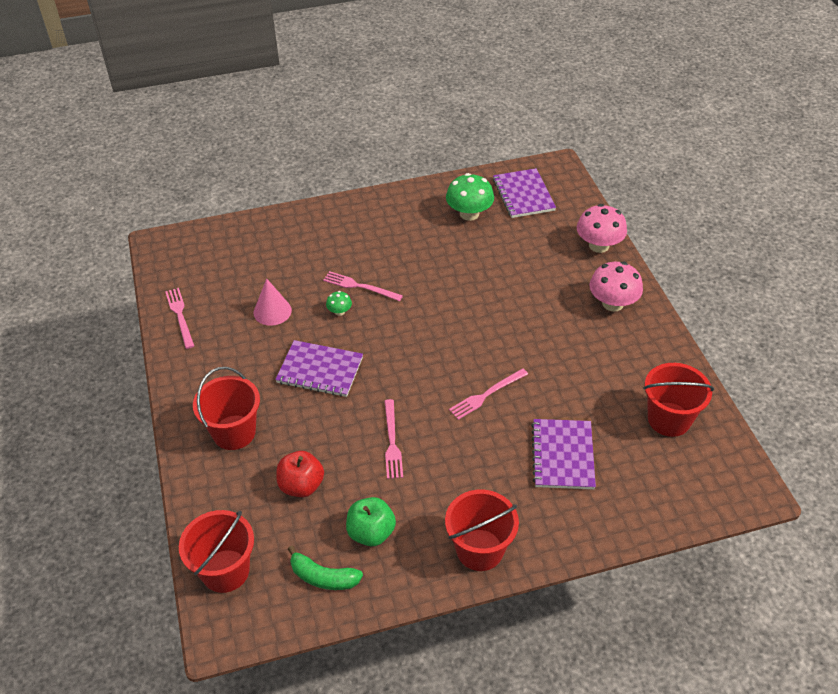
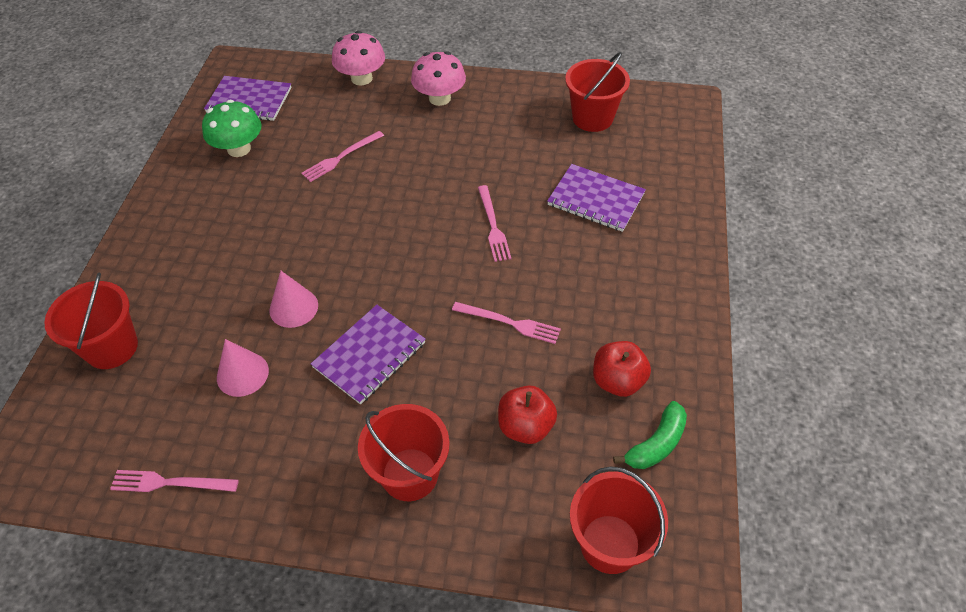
camera: 65 degrees left, 5 degrees up
pink fork [323,271,403,301] -> pink fork moved to [301,131,384,182]
green mushroom [326,291,352,316] -> pink cone [269,271,318,328]
green apple [346,497,396,546] -> red apple [593,341,651,397]
red bucket [445,489,519,571] -> red bucket moved to [44,272,138,369]

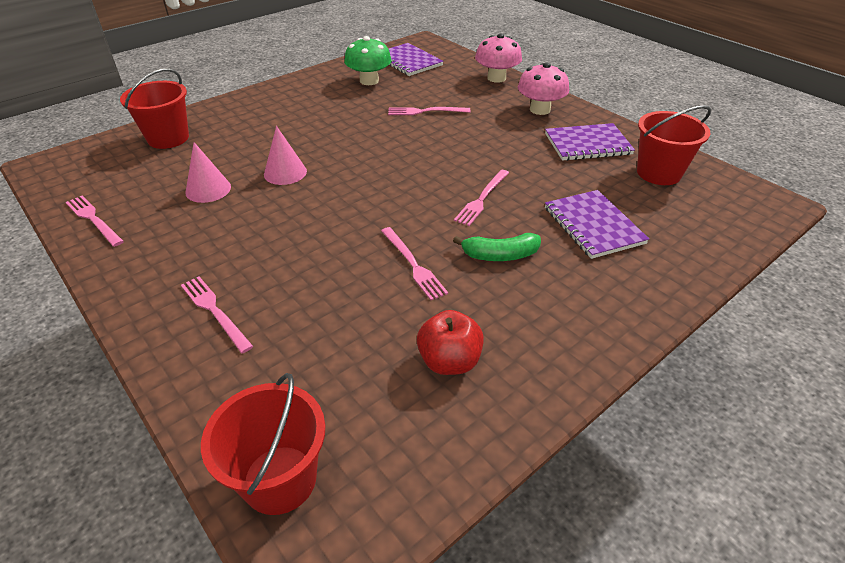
camera: 40 degrees right, 10 degrees down
purple notebook [311,305,425,405] -> purple notebook moved to [545,123,635,161]
red bucket [358,404,450,501] -> pink fork [181,276,253,353]
red apple [498,385,557,444] -> none
green banana [613,401,687,469] -> green banana moved to [453,233,541,261]

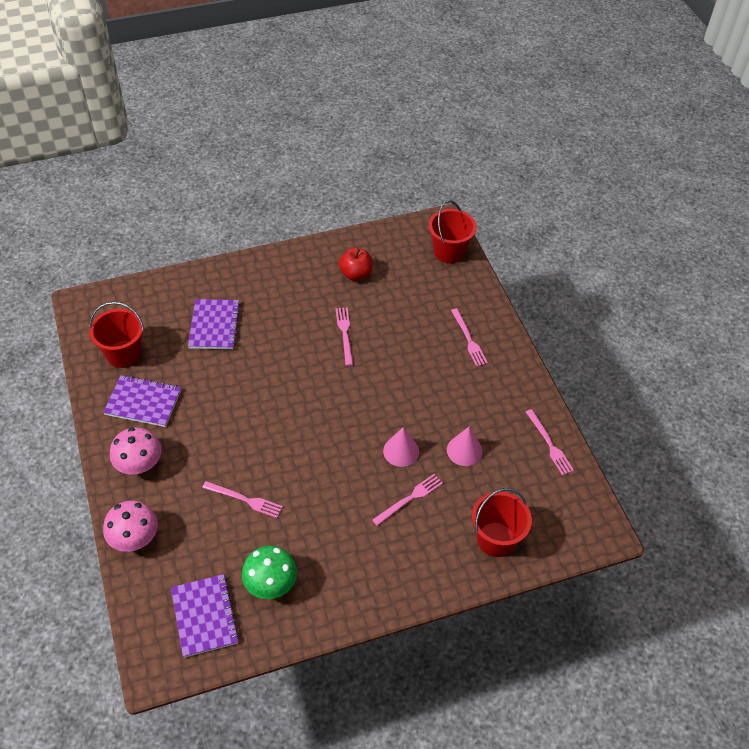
camera: 160 degrees left, 10 degrees up
green banana [453,233,541,261] -> none
pink fork [454,170,509,226] -> pink fork moved to [372,474,443,526]

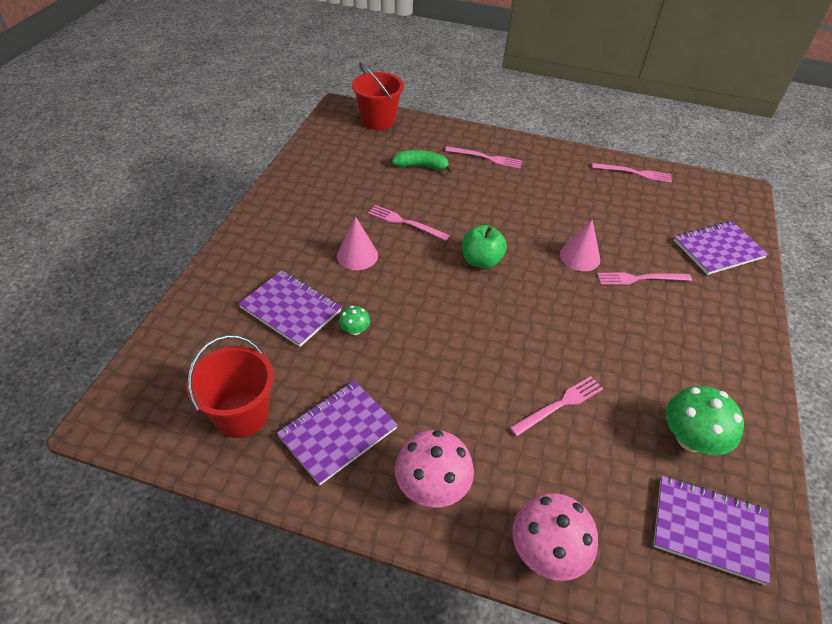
camera: 55 degrees left, 5 degrees down
red apple [339,247,372,281] -> none
pink fork [372,474,443,526] -> pink fork turned 90 degrees counterclockwise [597,272,692,285]
pink cone [447,427,483,466] -> pink cone moved to [337,217,378,270]
red bucket [472,488,532,557] -> purple notebook [674,221,768,275]
none -> green mushroom [339,306,370,335]
none -> green banana [392,150,454,172]
none -> green apple [462,225,507,269]

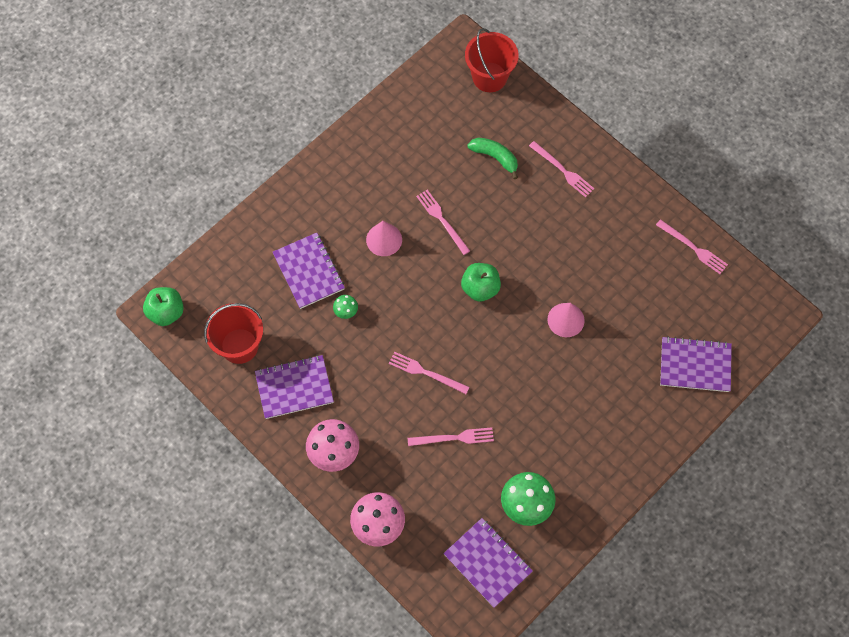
camera: 30 degrees right, 20 degrees up
pink fork [597,272,692,285] -> pink fork moved to [389,352,470,394]
none -> green apple [143,287,184,326]

